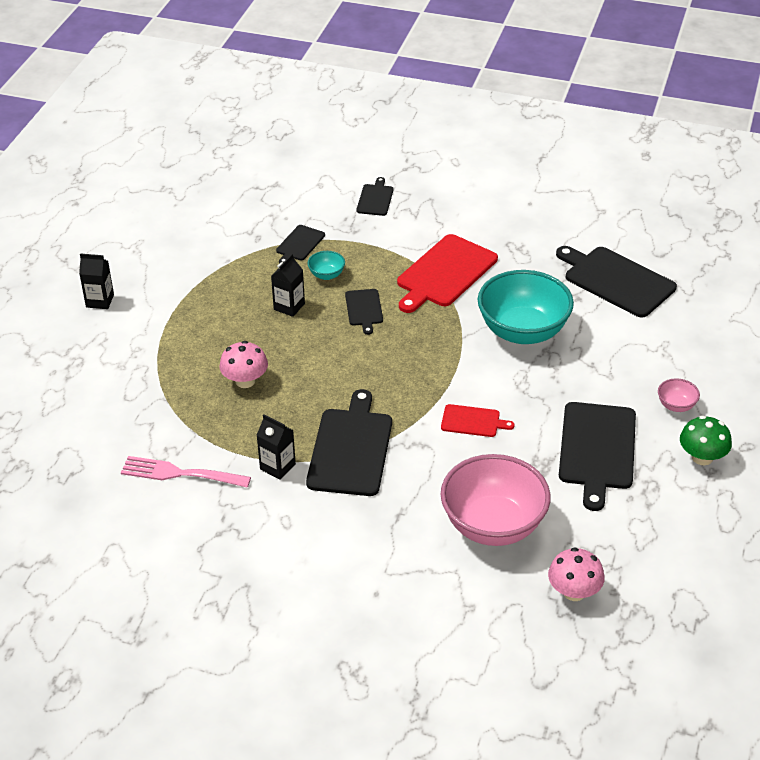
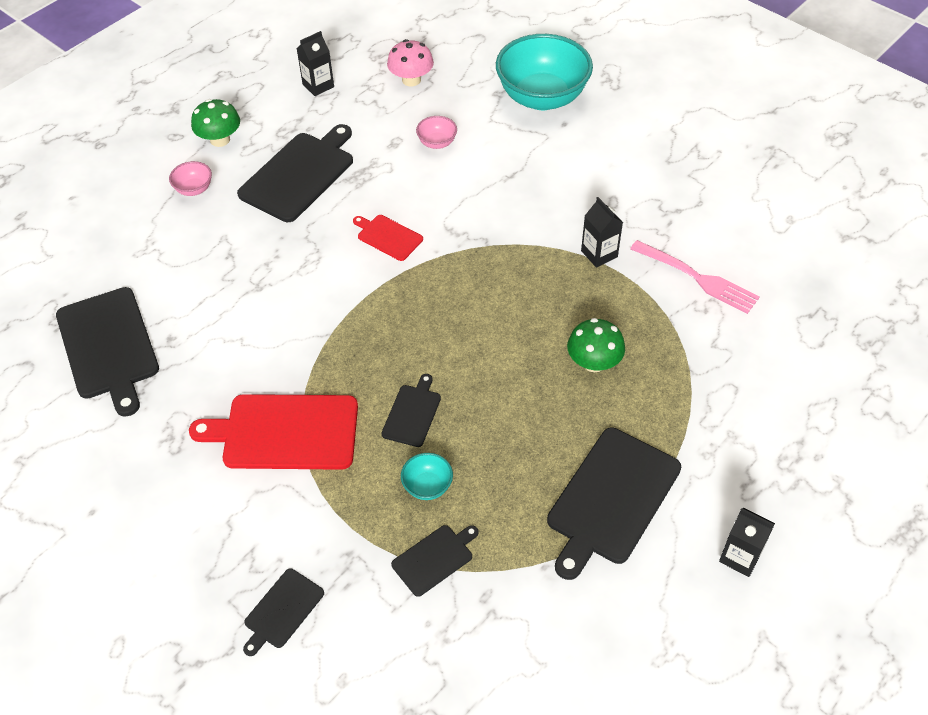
camera: 155 degrees left, 10 degrees up
pink mushroom [219,341,268,388] -> green mushroom [567,318,625,372]
black carton [271,254,305,317] -> black carton moved to [297,31,334,96]
black cutting board [306,389,392,496] -> black cutting board moved to [547,428,681,580]
red cutting board [397,234,498,313] -> red cutting board turned 150 degrees counterclockwise [189,394,358,470]
pink bowl [441,454,551,546] -> pink bowl [416,116,457,149], size x0.42
turquoise bowl [478,270,574,344] -> turquoise bowl moved to [496,34,593,110]

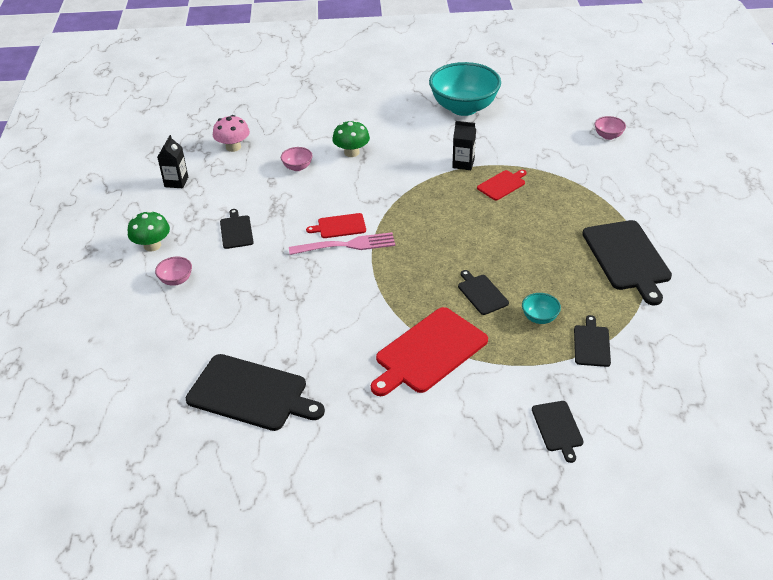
camera: 45 degrees left, 10 degrees down
black cutting board [237,124,353,222] -> black cutting board [220,209,254,249], size x0.52
turquoise bowl [496,34,593,110] -> turquoise bowl moved to [429,62,501,116]
green mushroom [567,318,625,372] -> green mushroom moved to [332,120,370,157]
pink fork [630,240,760,314] -> pink fork moved to [289,232,395,255]
black carton [719,508,775,577] -> none
none -> red cutting board [477,170,527,200]
none -> pink bowl [594,116,626,140]

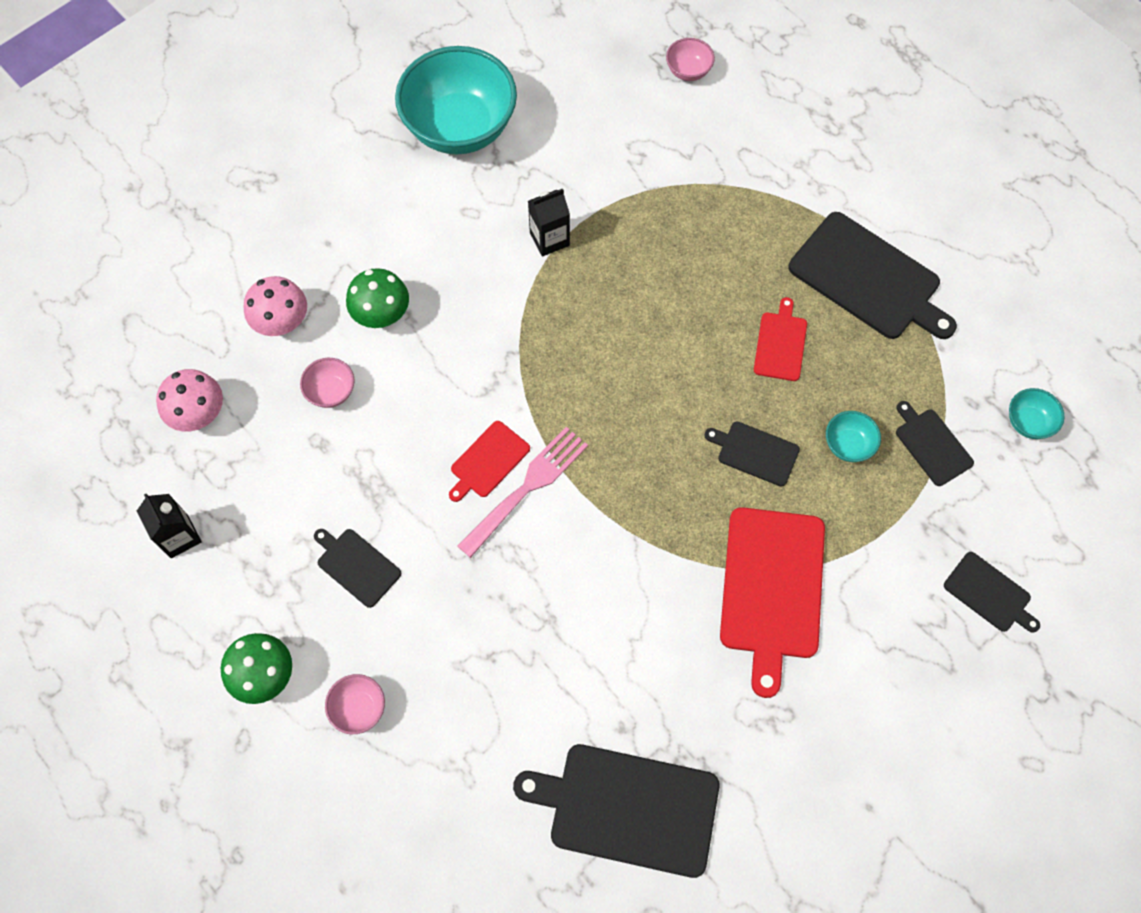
camera: 40 degrees left, 25 degrees up
black cutting board [186,354,325,431] -> black cutting board turned 150 degrees counterclockwise [513,744,719,878]
red cutting board [477,170,527,200] -> red cutting board moved to [754,297,807,381]
none -> pink mushroom [244,276,307,336]
none -> turquoise bowl [1009,388,1064,439]

